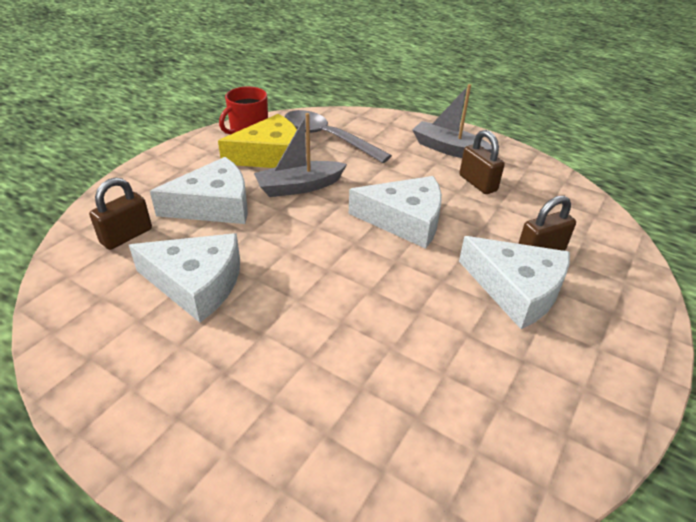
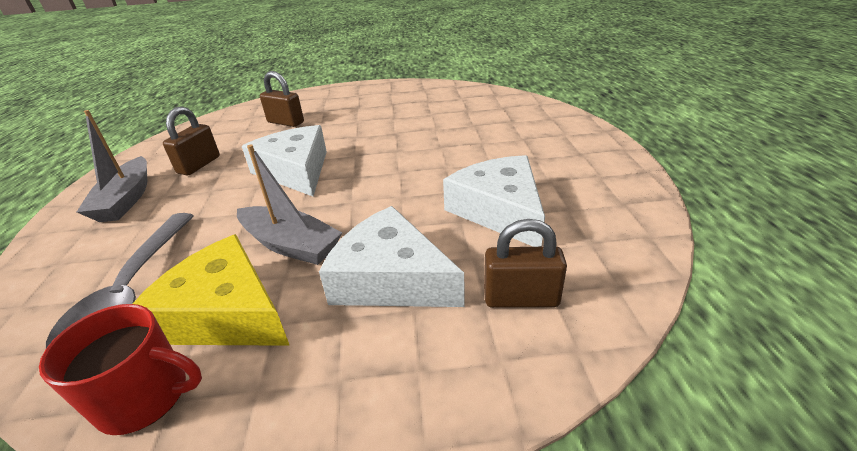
camera: 125 degrees left, 5 degrees down
white cheese [459,236,570,329] -> none

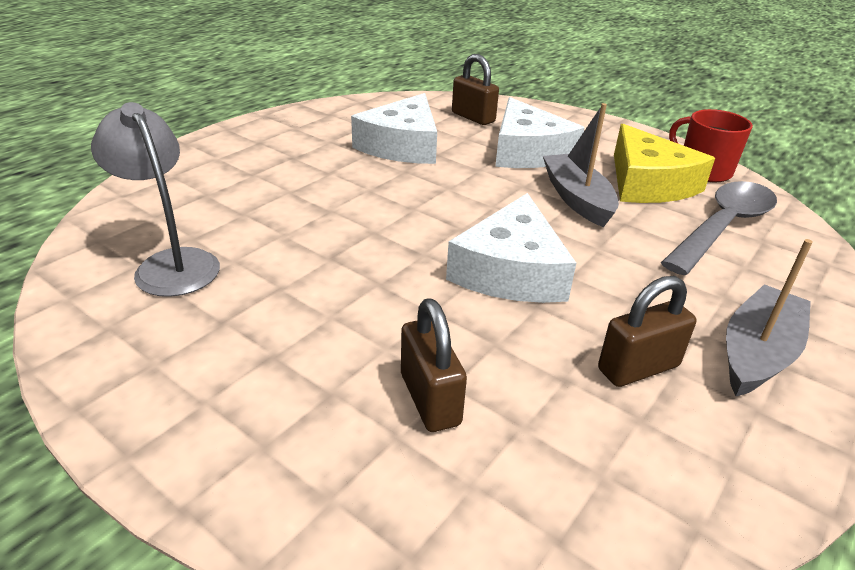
camera: 140 degrees left, 0 degrees up
none -> grey lamp [91,102,220,297]

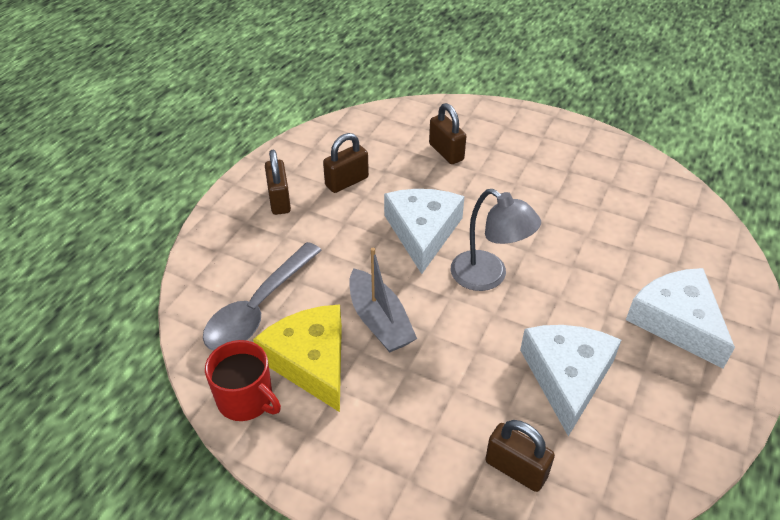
camera: 170 degrees right, 10 degrees up
grey lamp [91,102,220,297] -> grey lamp moved to [451,189,541,291]
white cheese [495,97,585,168] -> white cheese moved to [626,268,735,369]
grey boat [726,239,813,396] -> brown padlock [265,150,291,215]

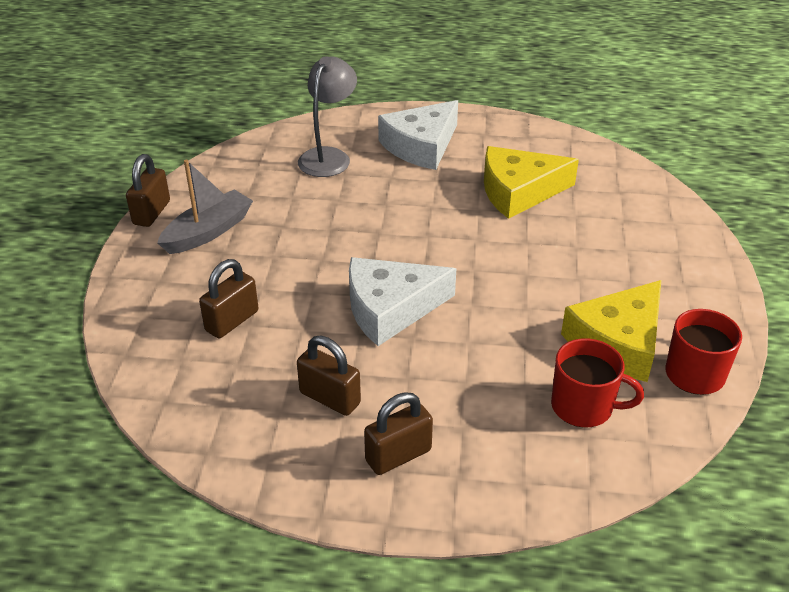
camera: 110 degrees left, 5 degrees down
grey spoon [203,242,322,350] -> red mug [551,338,644,428]
grey boat [349,248,417,353] -> grey boat moved to [157,160,253,254]
grey lamp [451,189,541,291] -> grey lamp moved to [298,56,357,177]
brown padlock [485,420,555,492] -> brown padlock moved to [126,154,170,227]
white cheese [520,325,621,436] -> yellow cheese [484,146,579,219]

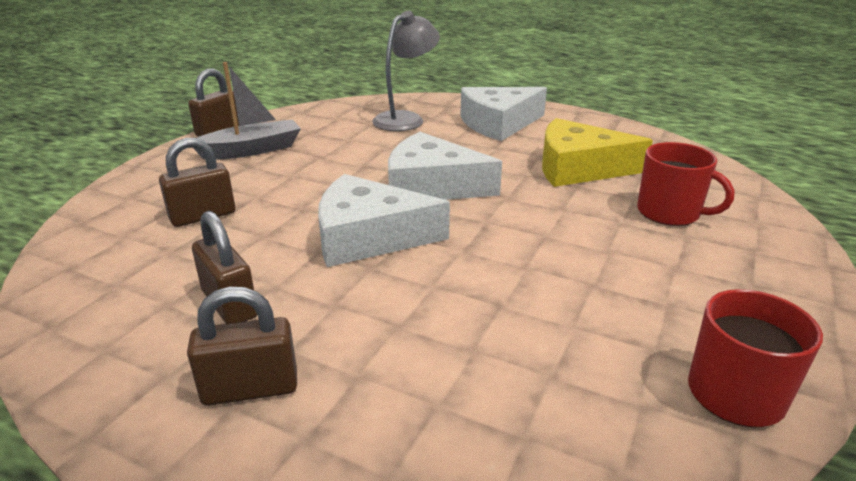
camera: 20 degrees right, 10 degrees down
red mug [551,338,644,428] -> red mug moved to [637,142,734,226]
yellow cheese [561,280,661,382] -> none
none -> white cheese [388,132,502,200]

